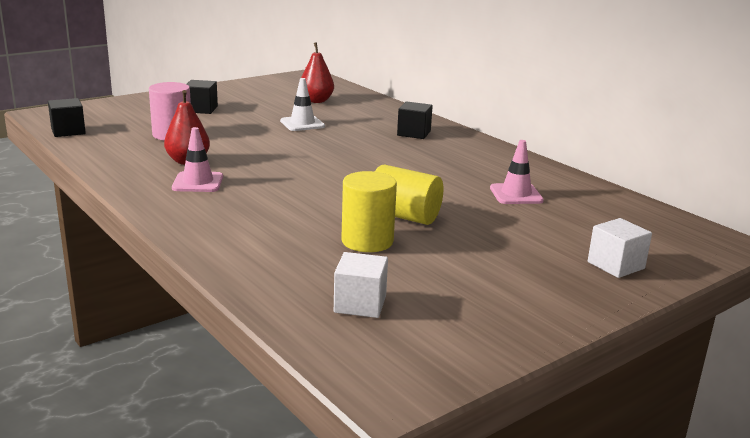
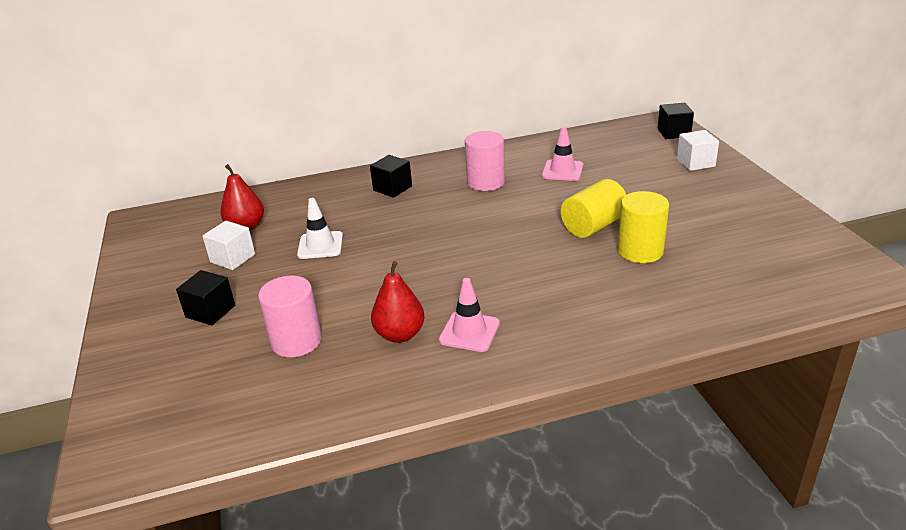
camera: 65 degrees left, 10 degrees up
black cube [48,98,86,137] -> black cube moved to [658,103,694,139]
white cube [334,252,388,318] -> white cube moved to [202,221,255,270]
none -> pink cylinder [465,131,505,191]

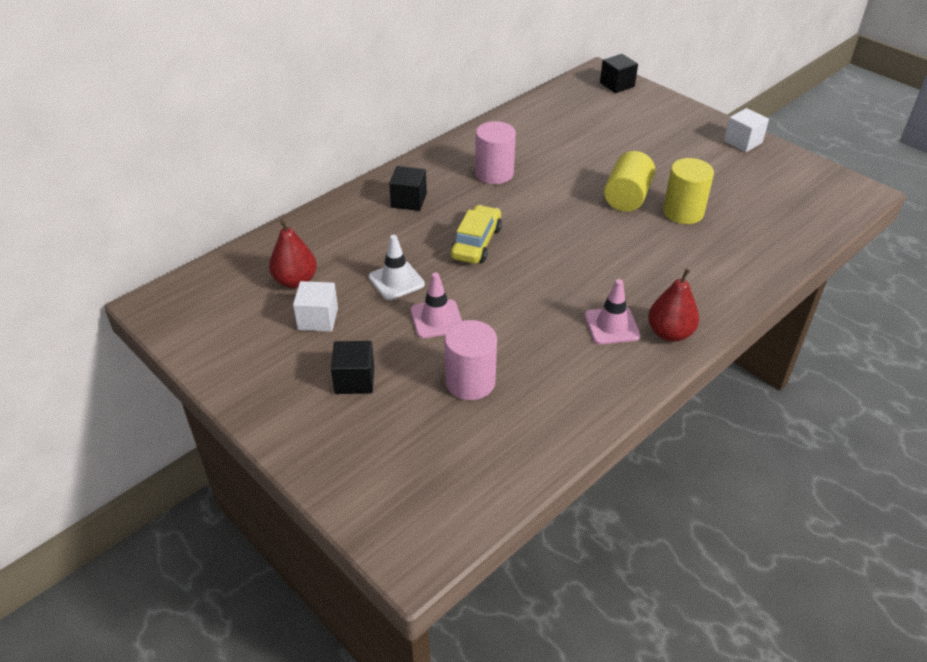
camera: 30 degrees left, 10 degrees up
red pear [371,261,425,343] -> red pear moved to [648,269,700,342]
pink traffic cone [542,126,583,181] -> pink traffic cone moved to [411,273,462,338]
white cube [677,130,719,171] -> white cube moved to [724,108,769,152]
none -> yellow car [450,205,502,264]

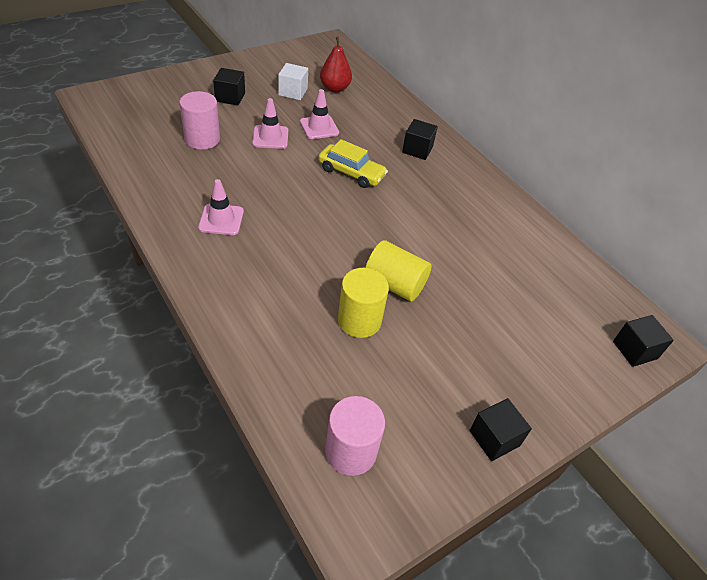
camera: 95 degrees right, 5 degrees up
white traffic cone [368,235,425,300] -> pink traffic cone [300,89,339,139]
pink cylinder [475,121,516,184] -> pink cylinder moved to [325,396,385,476]
red pear [648,269,700,342] -> none
white cube [724,108,769,152] -> black cube [469,398,532,461]

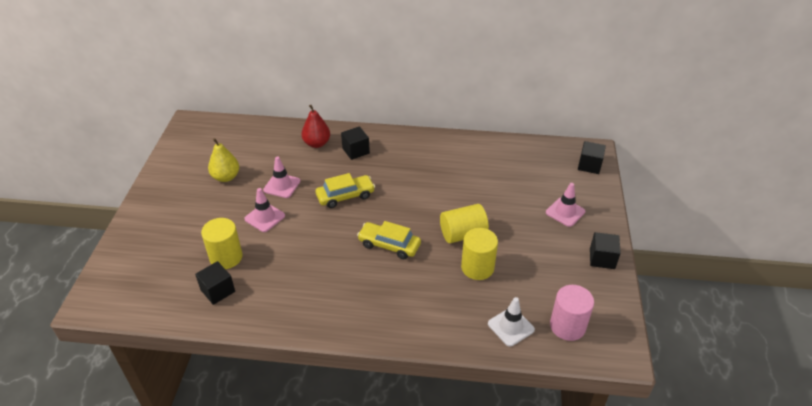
camera: 45 degrees left, 5 degrees down
pink cylinder [179,91,220,150] -> yellow cylinder [201,218,243,269]
pink traffic cone [198,179,244,235] -> pink traffic cone moved to [546,183,585,227]
black cube [213,68,245,105] -> black cube moved to [195,261,235,305]
white cube [278,63,308,100] -> yellow pear [208,138,239,182]
red pear [320,37,352,93] -> red pear moved to [301,105,330,148]
none -> yellow car [357,221,421,259]
none -> white traffic cone [488,297,535,347]

